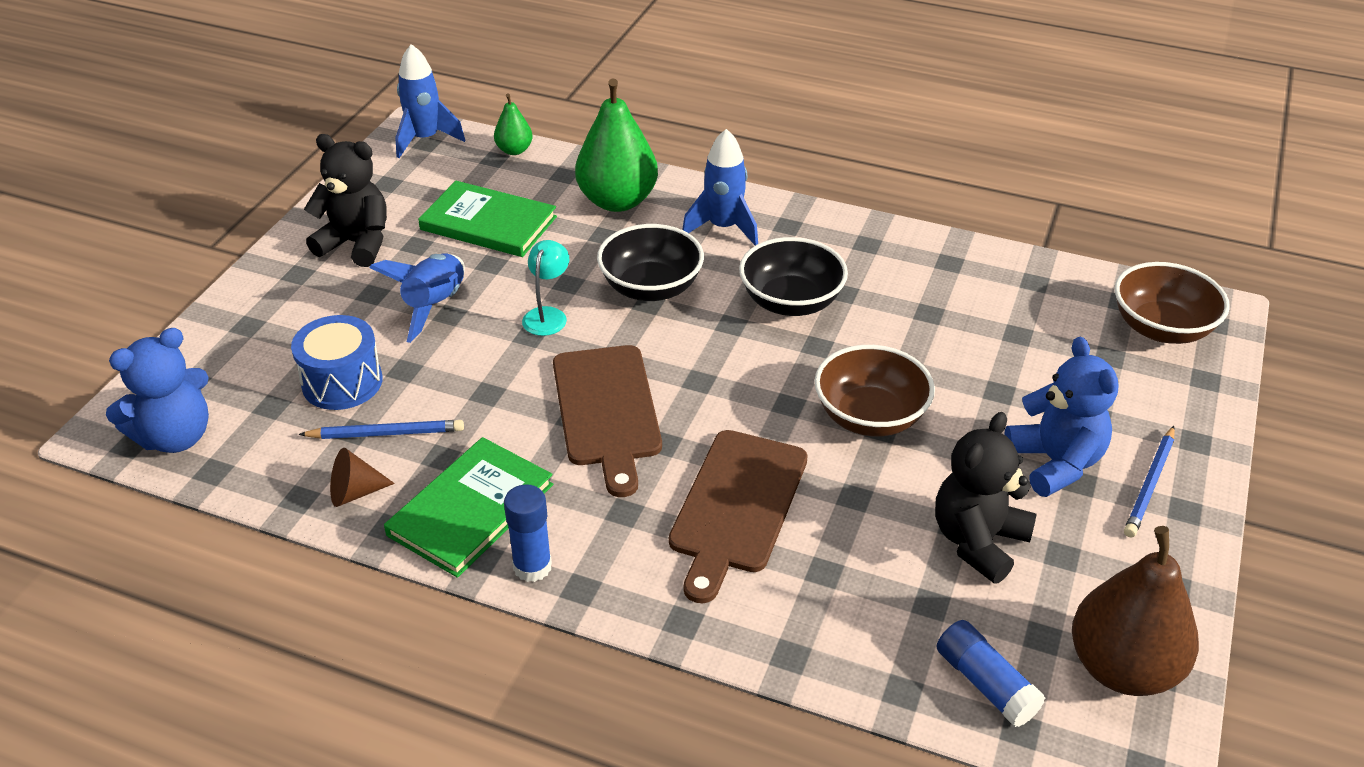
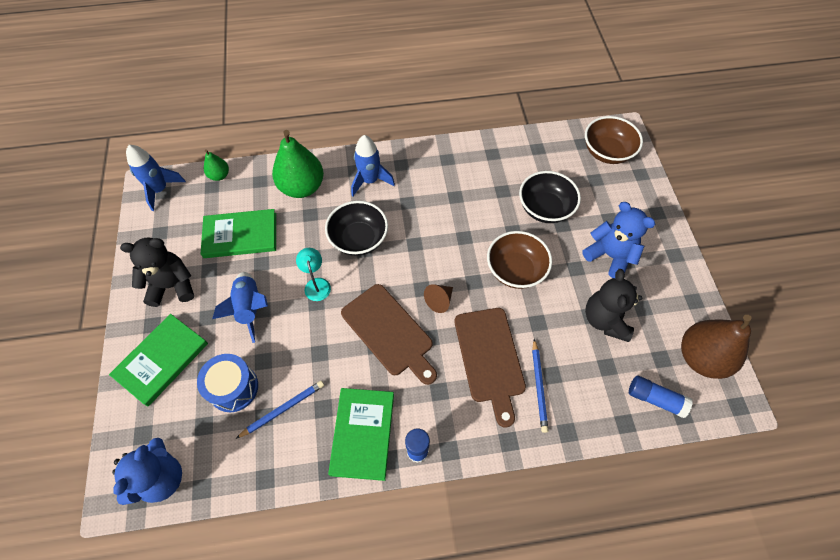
camera: 30 degrees left, 20 degrees up
brown cone [330,448,395,507] -> brown cone moved to [424,284,453,313]
black bowl [739,237,848,316] -> black bowl moved to [519,171,581,223]
blue pencil [1124,426,1175,538] -> blue pencil moved to [532,339,548,433]
none -> green book [109,314,208,407]

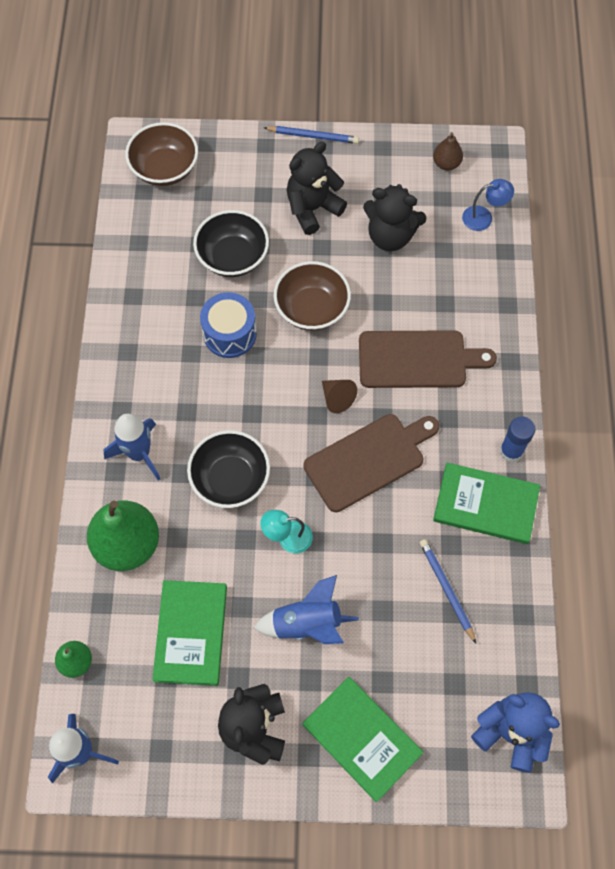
camera: 80 degrees left, 5 degrees up
blue drum [197,354,258,412] -> blue drum moved to [200,292,257,358]
blue pencil [532,339,548,433] -> blue pencil moved to [264,126,359,144]
blue teddy bear [582,202,655,278] -> black teddy bear [287,142,347,235]
blue glue stick [629,376,693,418] -> blue lamp [462,179,514,231]
brown pear [681,315,752,379] -> brown pear [433,132,463,170], size x0.49

